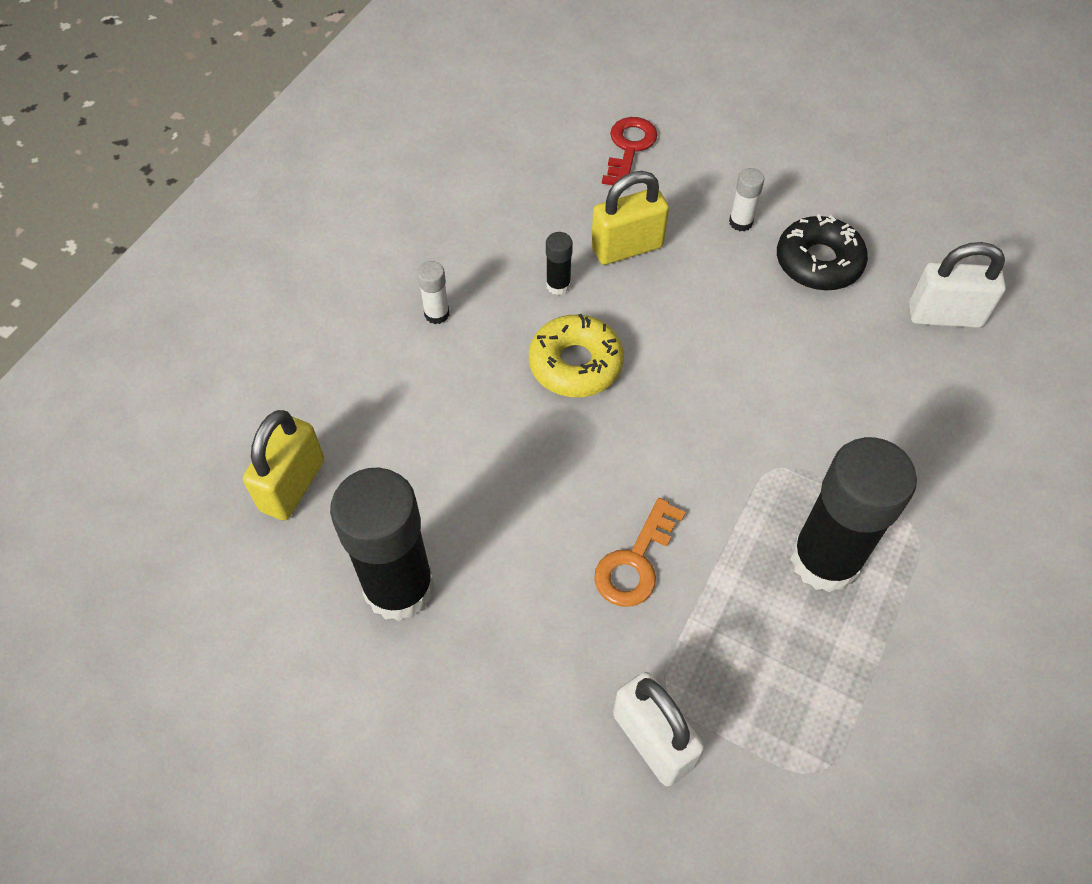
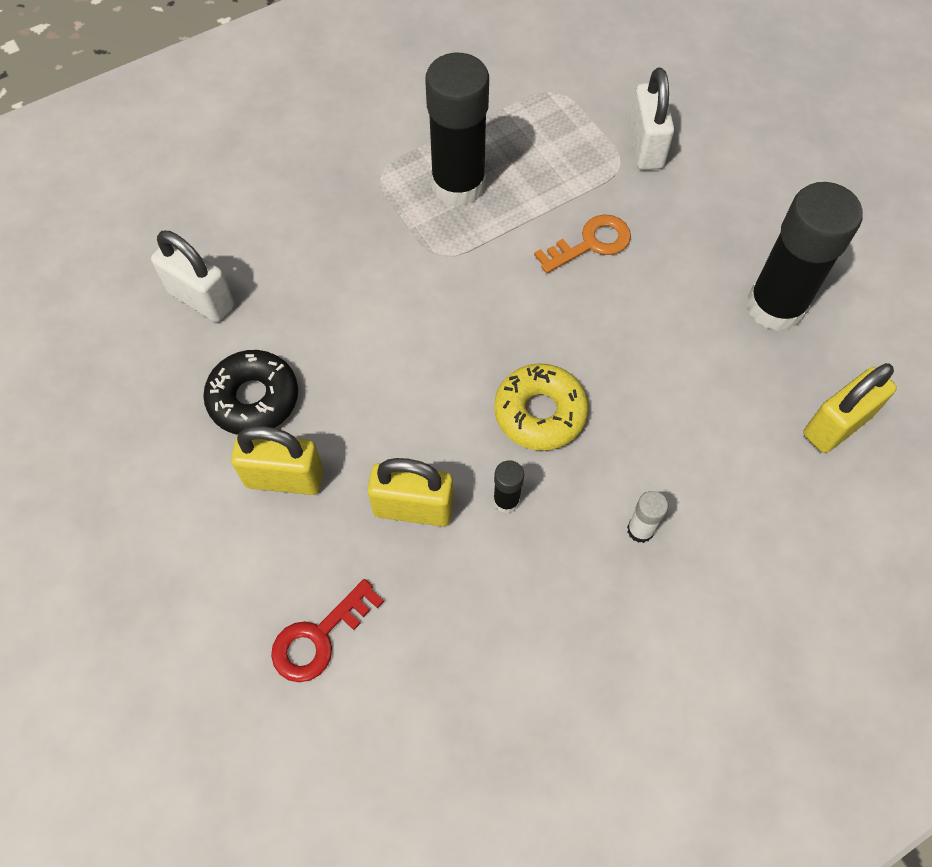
camera: 150 degrees left, 5 degrees up
white glue stick [729,168,764,231] -> yellow padlock [231,426,323,495]

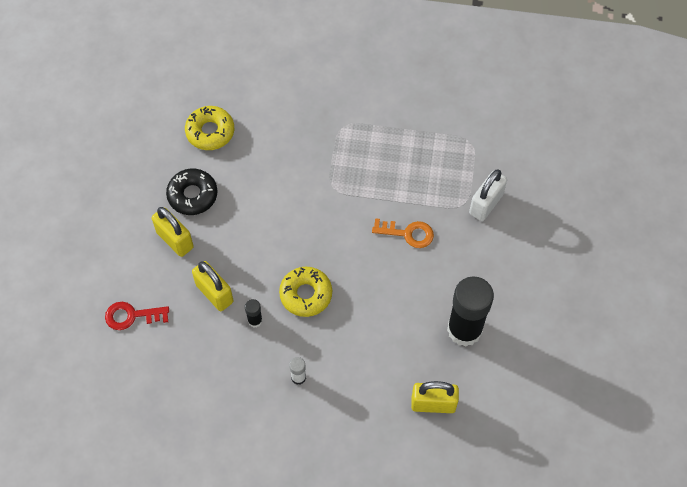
camera: 40 degrees right, 0 degrees up
white padlock [151,231,234,322] -> yellow donut [185,106,234,150]
black glue stick [425,53,489,207] -> none

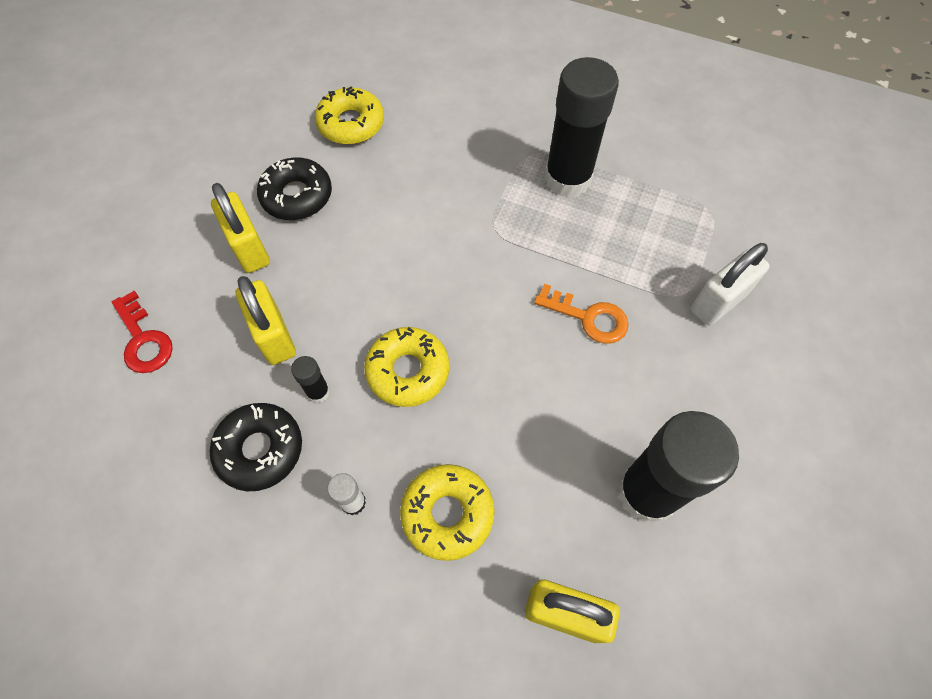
camera: 15 degrees right, 0 degrees up
red key [105,302,169,330] -> red key turned 135 degrees counterclockwise [112,291,173,373]
none -> black donut [210,403,302,491]
none -> yellow donut [400,464,495,561]
none -> black glue stick [544,57,619,198]

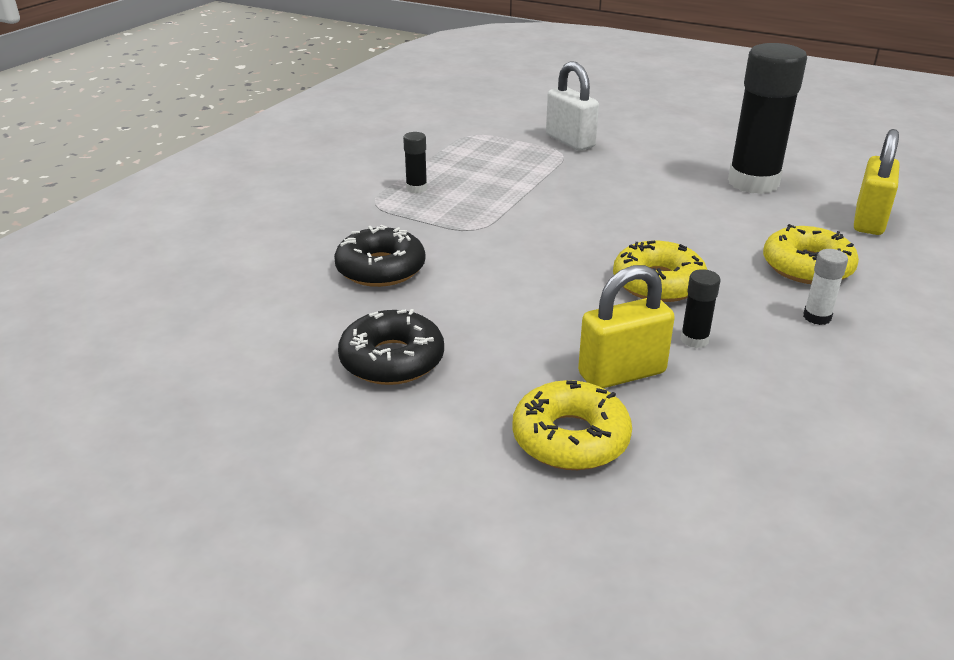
camera: 85 degrees left, 30 degrees down
red key [112,291,173,373] -> none
black donut [210,403,302,491] -> black donut moved to [334,225,425,287]
yellow padlock [211,183,270,273] -> none
yellow donut [315,87,384,144] -> yellow donut moved to [512,380,632,470]
orange key [534,284,629,344] -> none
black glue stick [544,57,619,198] -> black glue stick [403,132,427,193], size x0.42

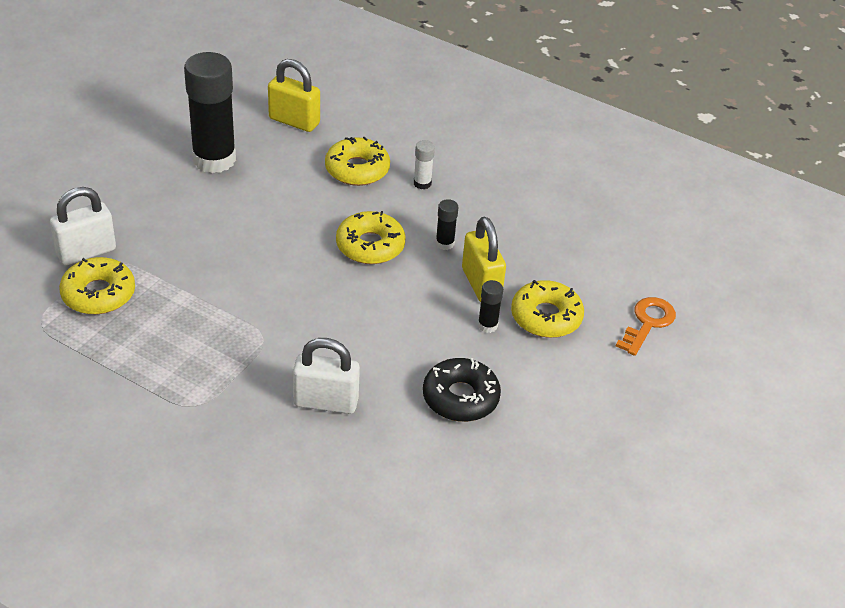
camera: 90 degrees left, 10 degrees up
black donut [334,225,425,287] -> white padlock [293,338,360,414]
black glue stick [403,132,427,193] -> black glue stick moved to [478,280,503,333]
none -> yellow donut [59,257,135,314]
none -> orange key [616,297,676,356]

